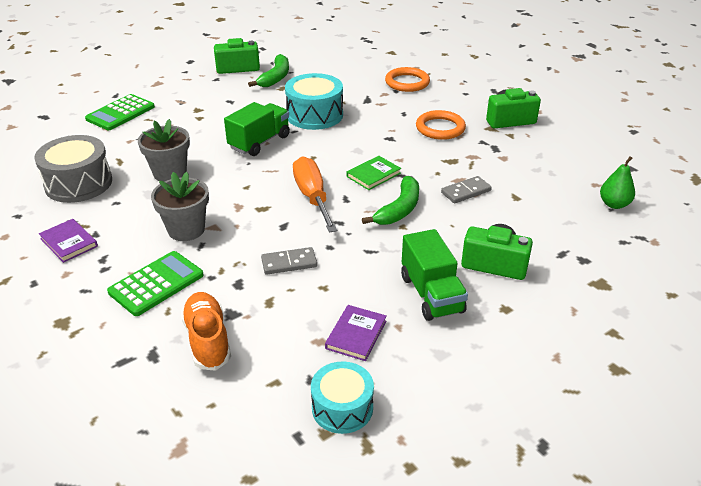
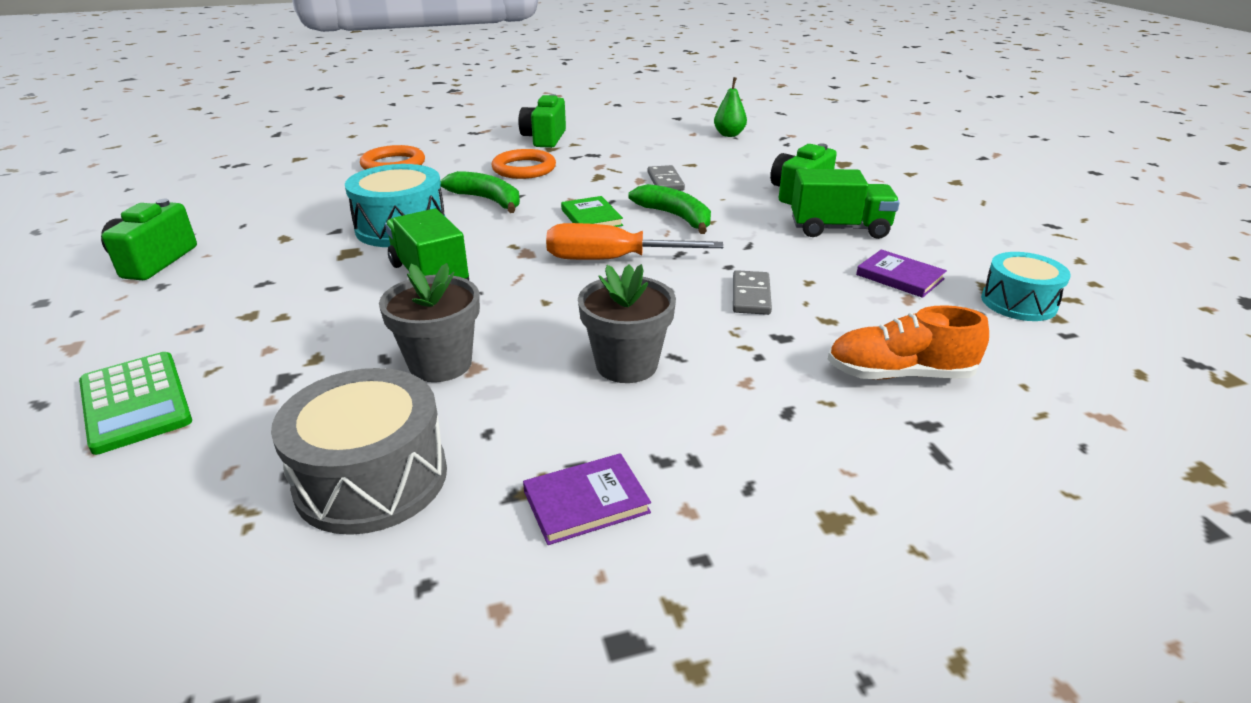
camera: 70 degrees left, 5 degrees down
green calculator [107,251,204,316] -> none
green banana [248,54,289,87] -> green banana moved to [440,171,520,213]

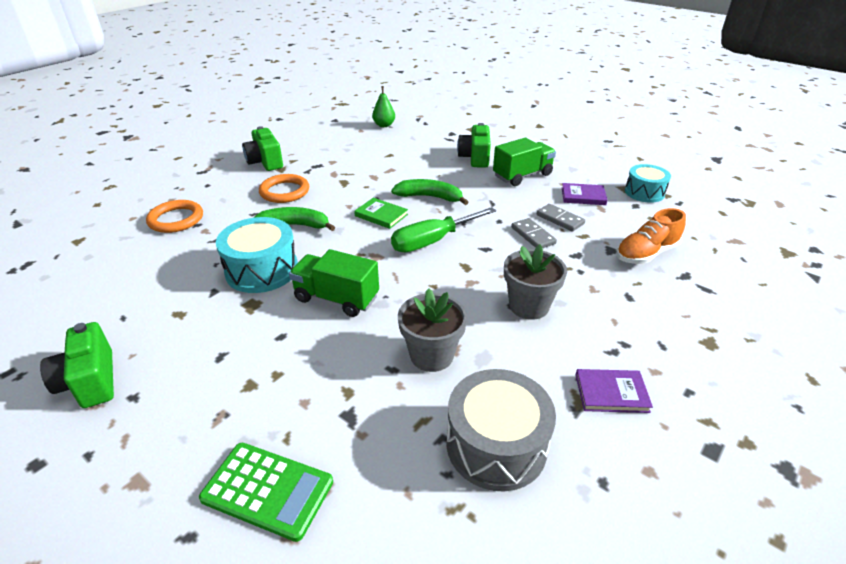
camera: 35 degrees left, 5 degrees up
purple book [523,453,651,545] -> purple book turned 60 degrees clockwise [576,369,653,413]
orange screwdriver [546,223,723,260] -> green screwdriver [391,207,496,252]
grey domino [647,165,685,191] -> grey domino moved to [537,204,585,232]

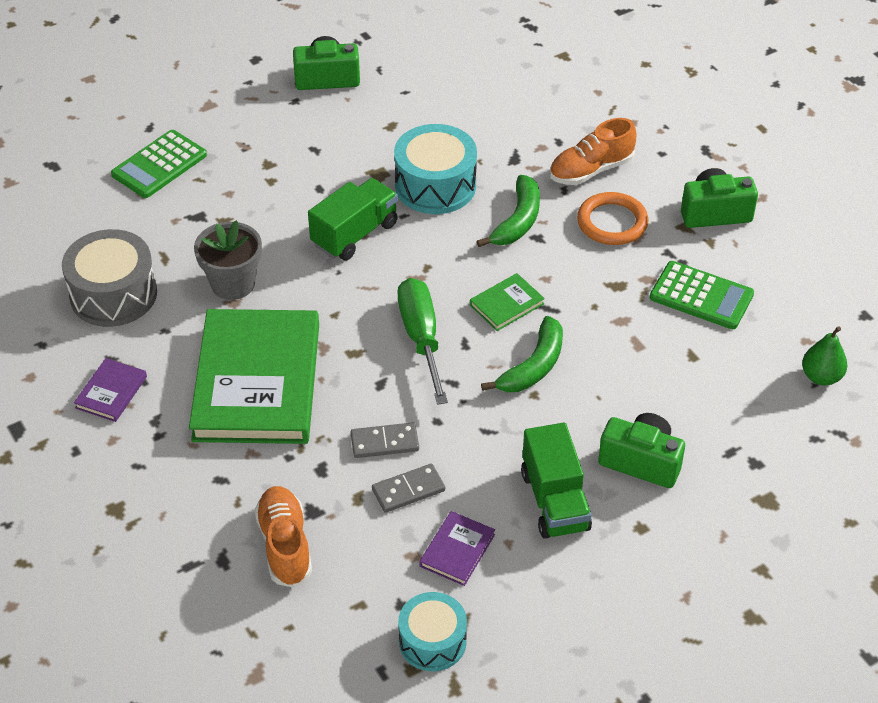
camera: 110 degrees right, 10 degrees up
orange ring [146,200,203,233] -> none
grey flower pot [504,244,567,320] -> green book [189,309,319,444]
none -> orange shoe [550,118,636,185]
none -> green calculator [650,261,754,329]

